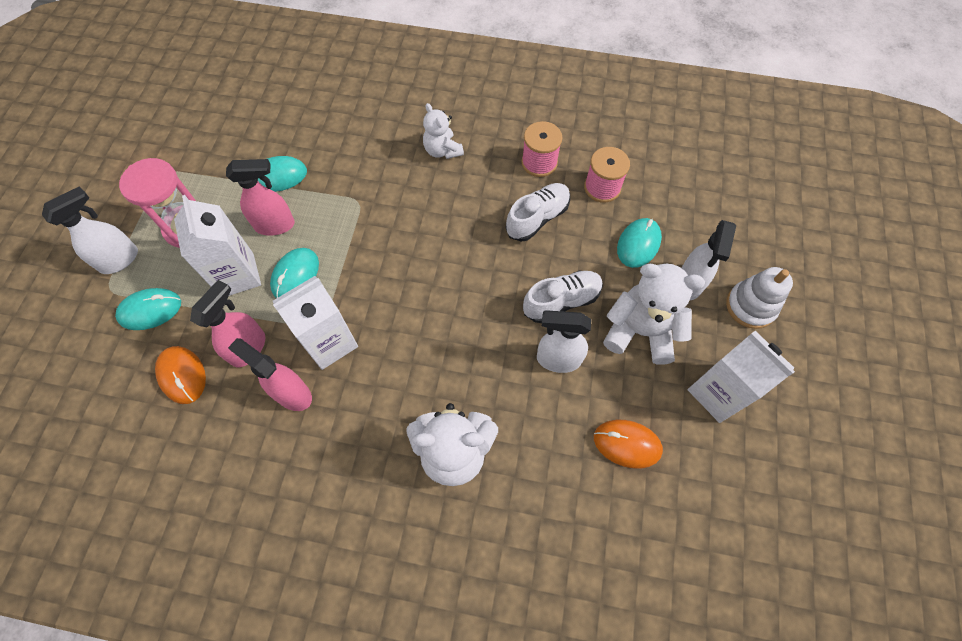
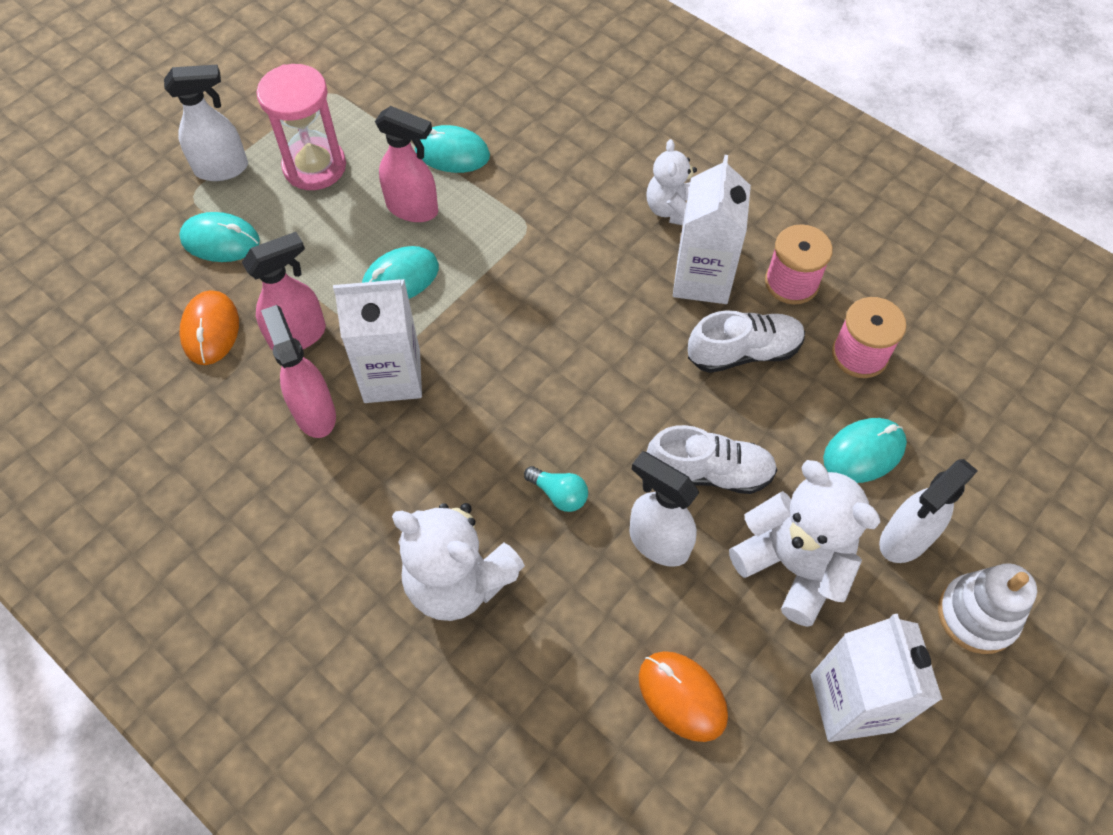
camera: 30 degrees right, 5 degrees down
white carton [174,195,261,296] -> white carton moved to [673,155,751,304]
none -> turquoise light bulb [524,466,588,512]

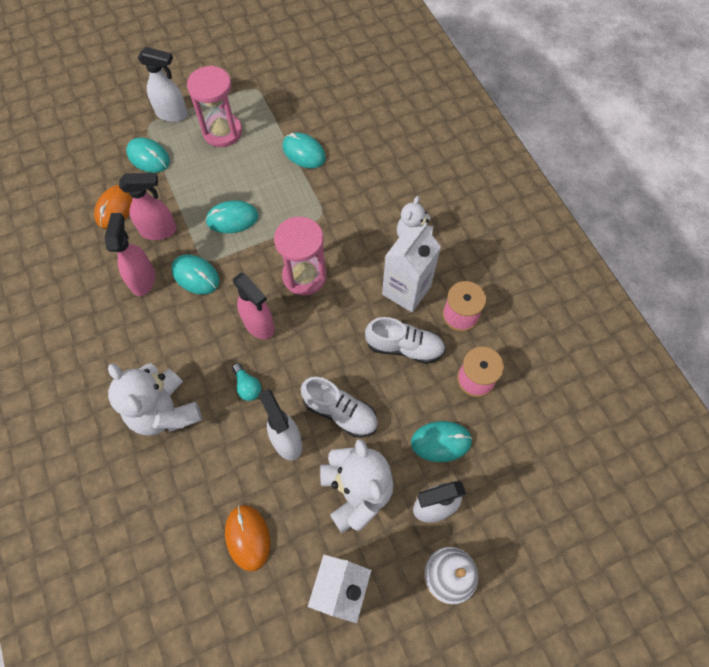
camera: 25 degrees right, 5 degrees up
white carton [333,279,422,403] -> turquoise mouse [171,254,219,295]
pink spray bottle [375,106,438,222] -> pink spray bottle moved to [233,273,275,339]
none -> pink hourglass [274,217,327,295]

